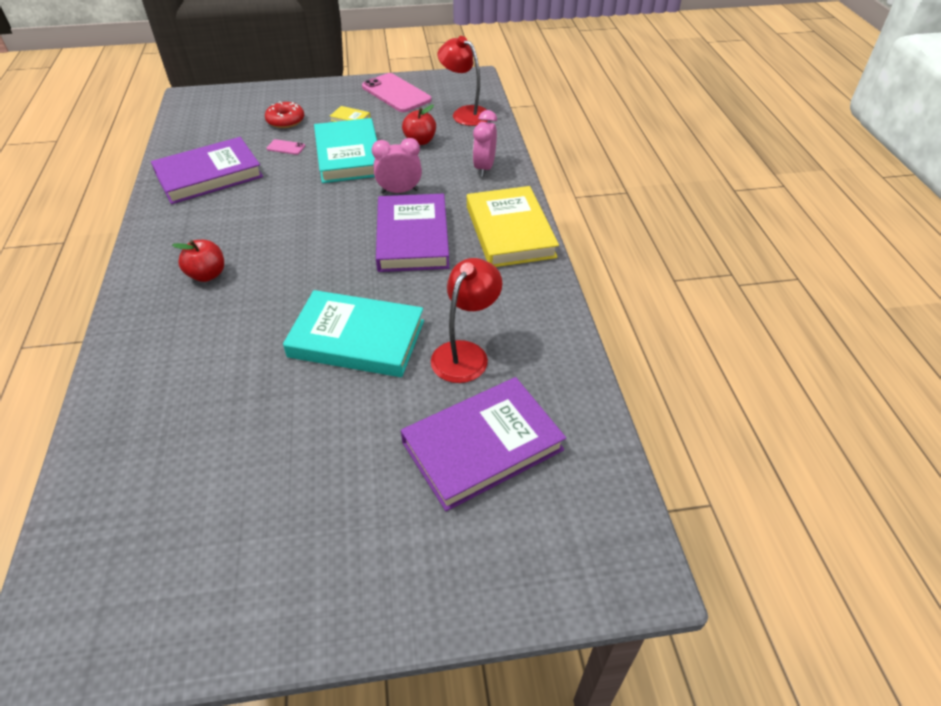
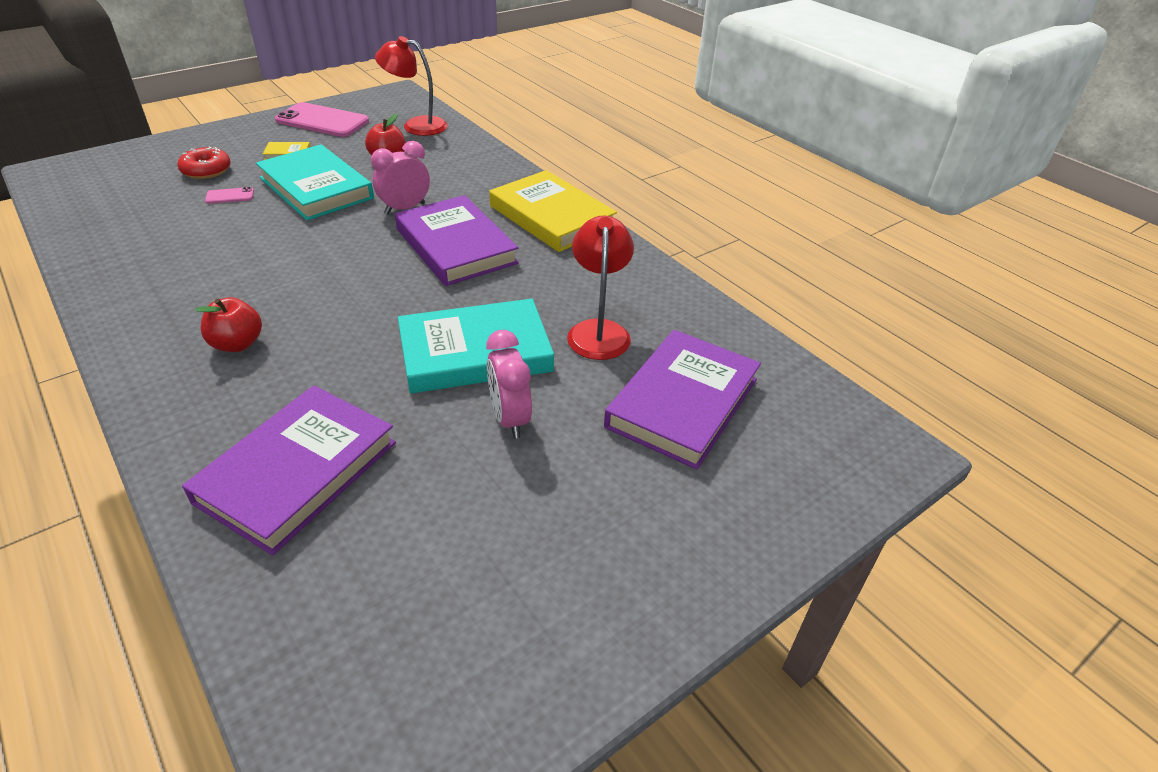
camera: 30 degrees left, 5 degrees down
purple book [151,137,263,204] -> purple book moved to [182,385,396,555]
pink clock [473,110,497,177] -> pink clock moved to [486,330,532,439]

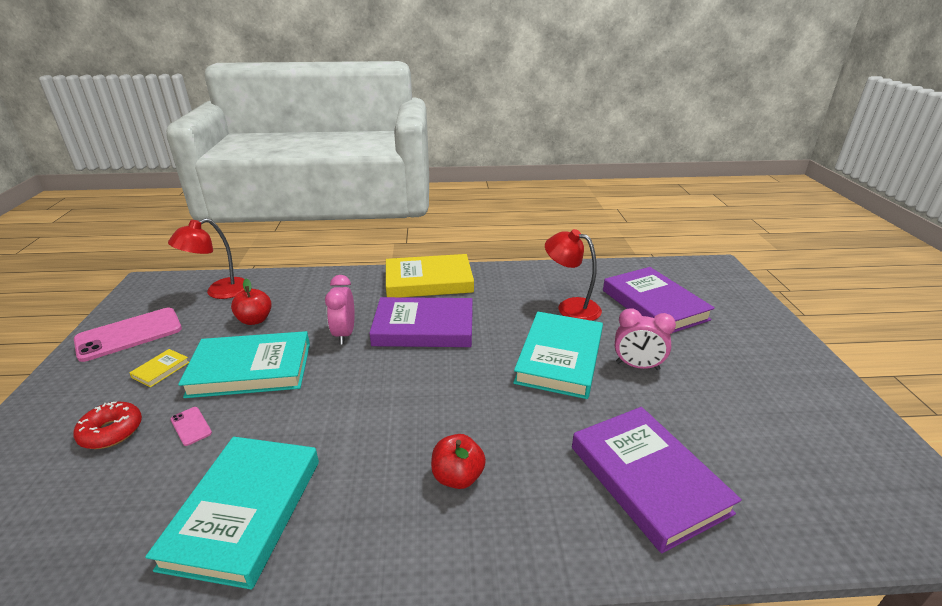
camera: 55 degrees left, 10 degrees down
pink phone [205,187,254,204] -> pink phone turned 60 degrees counterclockwise [171,407,212,446]
none -> turquoise book [145,437,319,589]

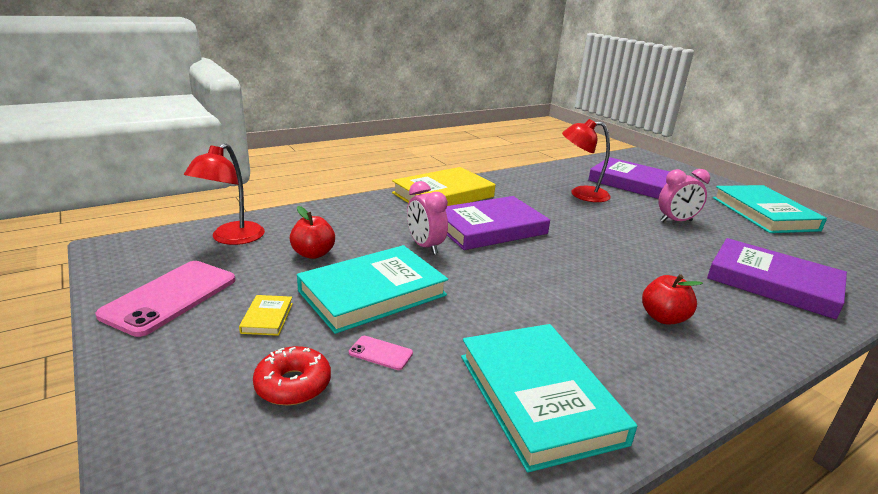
camera: 30 degrees left, 5 degrees down
turquoise book [513,312,603,399] -> turquoise book moved to [713,185,827,233]

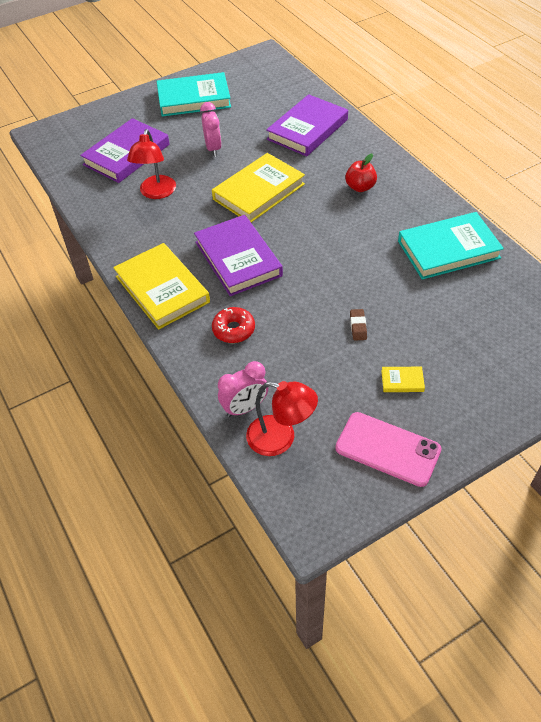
camera: 85 degrees left, 25 degrees up
red donut [253,346,331,406] -> red donut moved to [212,307,255,343]
red apple [290,206,335,259] -> none
turquoise book [297,245,448,334] -> brown eraser [350,309,367,341]
pink phone [349,336,413,370] -> none
pink clock [407,181,448,255] -> pink clock moved to [218,361,268,417]
none -> yellow book [212,153,305,222]

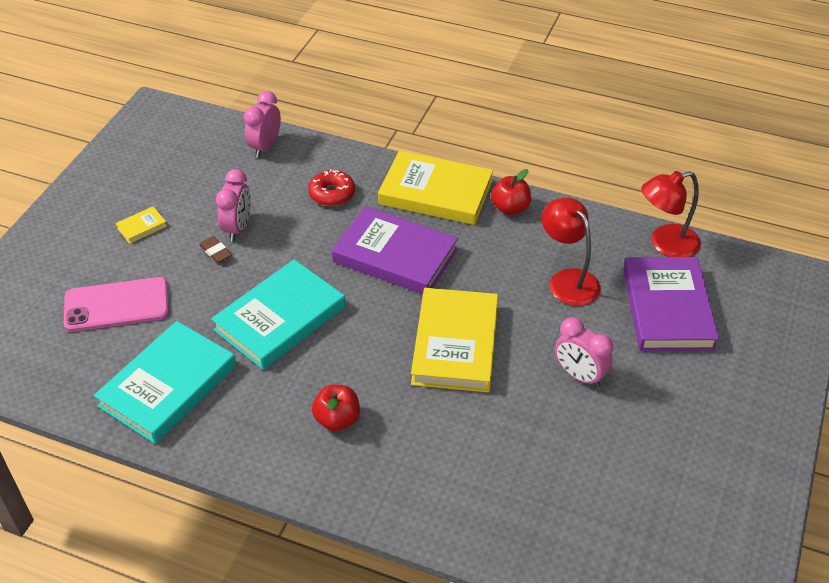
camera: 140 degrees right, 5 degrees down
turquoise book [157,72,231,116] -> turquoise book moved to [211,259,345,370]
red lamp [246,381,318,456] -> red lamp moved to [641,171,701,257]
purple book [266,94,348,157] -> none
pink phone [335,412,442,487] -> pink phone moved to [64,277,169,332]
none -> pink clock [216,169,251,241]
none -> red apple [491,169,531,215]

